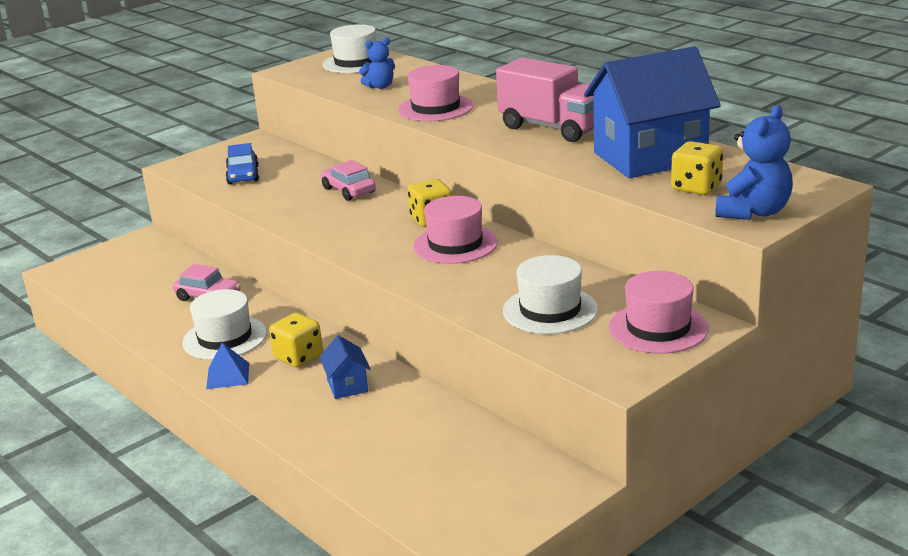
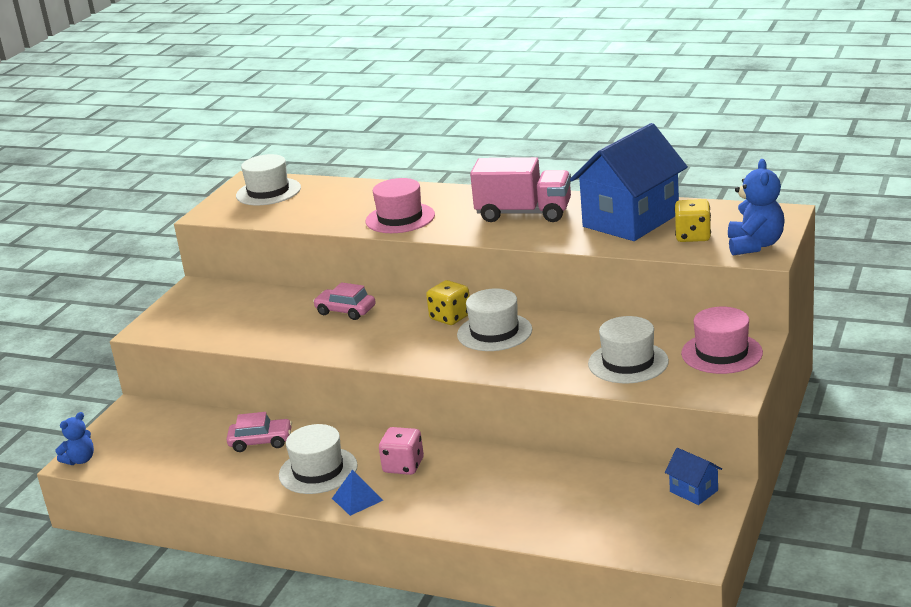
camera: 25 degrees left, 0 degrees up
blue car [226,143,259,184] -> none
yellow dice [269,313,323,367] -> pink dice [379,427,424,475]
blue house [319,335,370,399] -> blue house moved to [665,448,722,505]
blue teddy bear [359,37,395,89] -> blue teddy bear moved to [56,412,94,465]
pink hat [413,196,498,264] -> white hat [457,288,532,351]

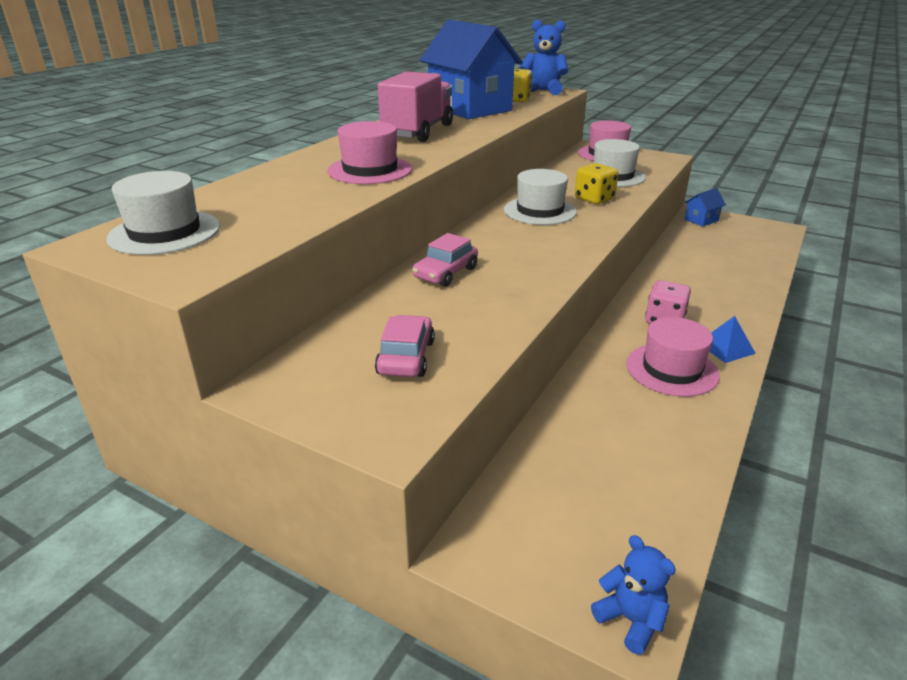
camera: 85 degrees left, 5 degrees up
pink car [227,412,292,452] -> pink car moved to [375,315,435,377]
white hat [279,424,358,494] -> pink hat [626,317,720,397]
yellow dice [426,280,470,325] -> yellow dice moved to [575,163,618,204]

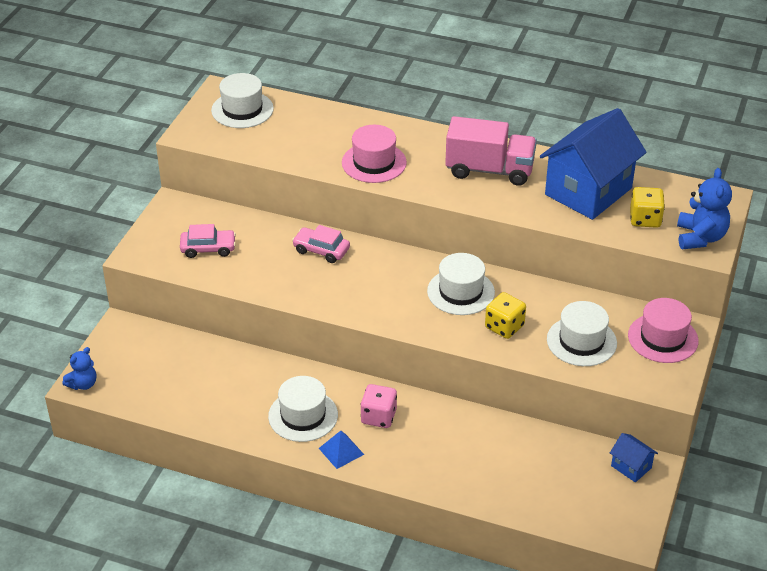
camera: 80 degrees right, 10 degrees up
pink hat [626,317,720,397] -> white hat [268,376,338,442]

